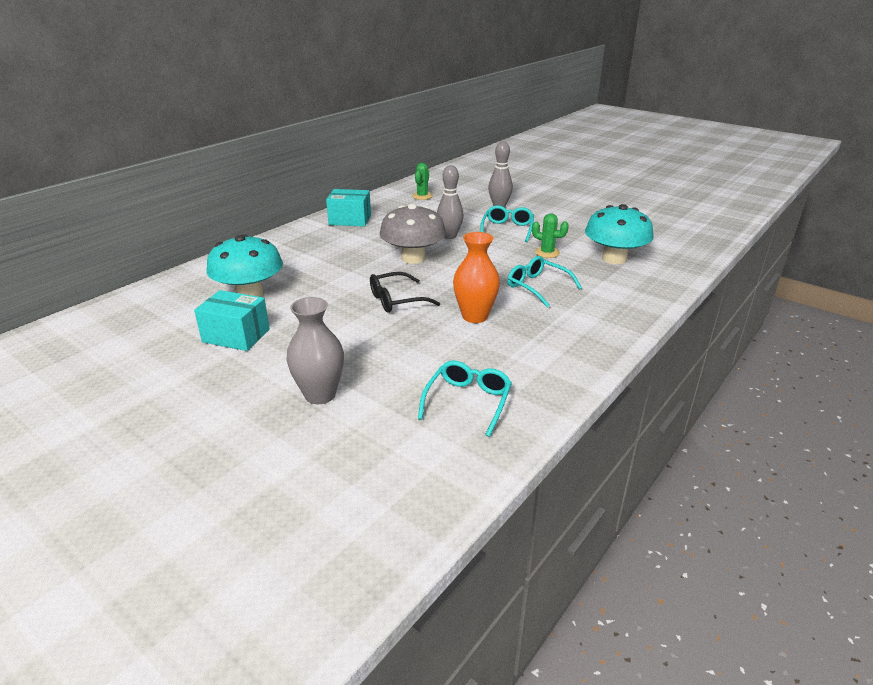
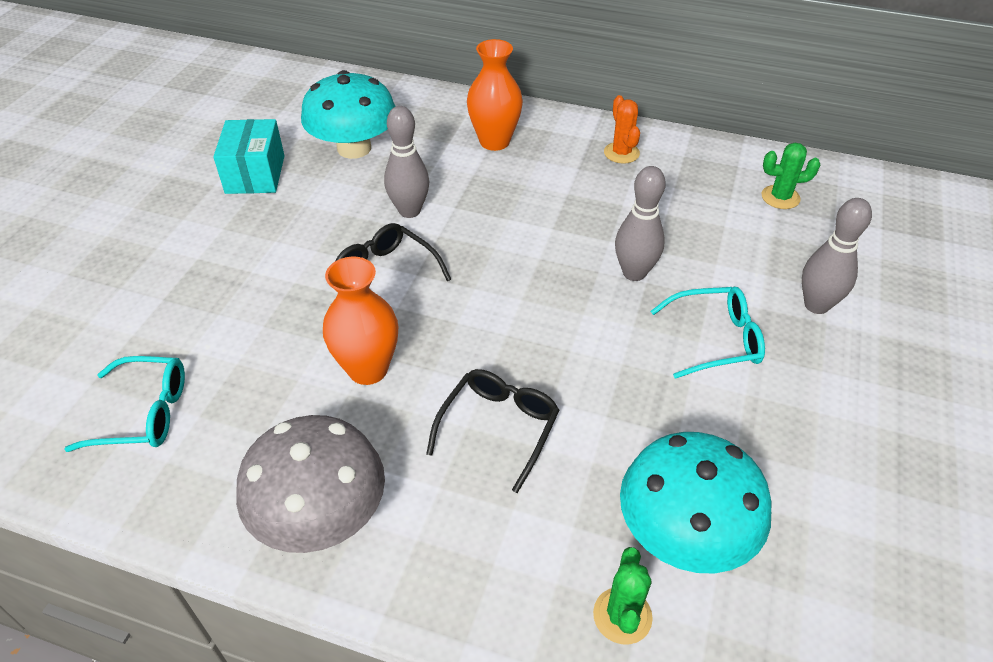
camera: 70 degrees right, 15 degrees up
grey vase [286,297,344,404] -> none
turquoise box [326,189,371,227] -> orange cactus [604,95,640,164]
grey mushroom [380,204,446,264] -> grey mushroom moved to [236,415,385,553]
turquoise glasses [507,256,582,308] -> black glasses [426,369,559,493]
green cactus [532,214,569,258] -> green cactus moved to [593,547,653,644]
none -> grey bowling pin [384,106,429,218]
none -> orange vase [467,39,523,151]

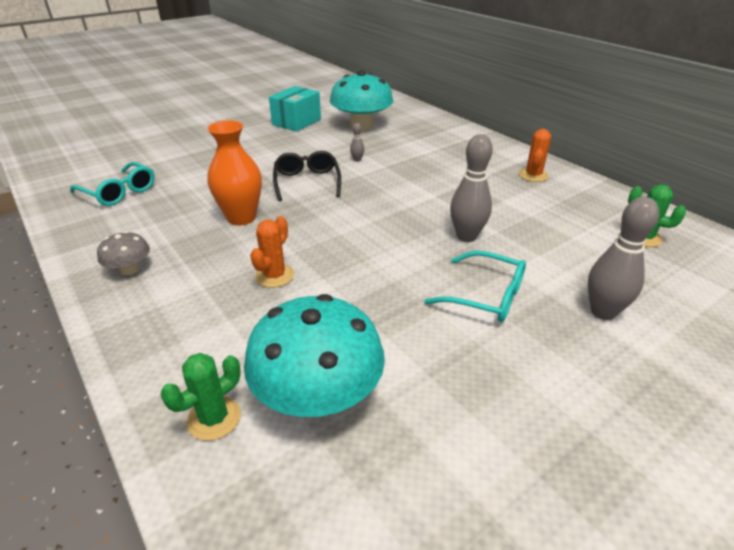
camera: 35 degrees right, 10 degrees down
grey mushroom [236,415,385,553] -> grey mushroom [97,231,150,275], size x0.49
grey bowling pin [384,106,429,218] -> grey bowling pin [350,123,364,162], size x0.46
black glasses [426,369,559,493] -> orange cactus [250,216,294,288]
orange vase [467,39,523,151] -> none

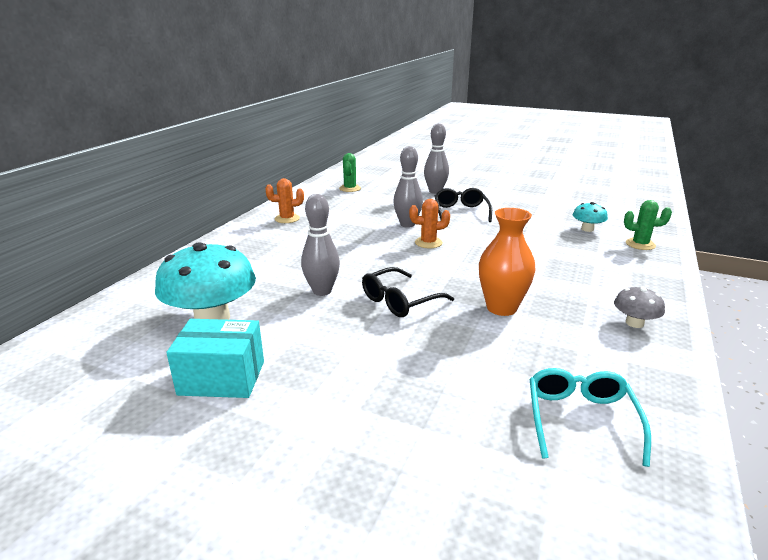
camera: 120 degrees left, 10 degrees down
turquoise mushroom [244,294,385,417] -> turquoise mushroom [573,202,608,232], size x0.49
orange cactus [250,216,294,288] -> orange cactus moved to [409,199,450,248]
grey bowling pin [350,123,364,162] -> grey bowling pin [301,194,340,296], size x2.17
turquoise glasses [424,251,526,322] -> black glasses [435,188,492,222]

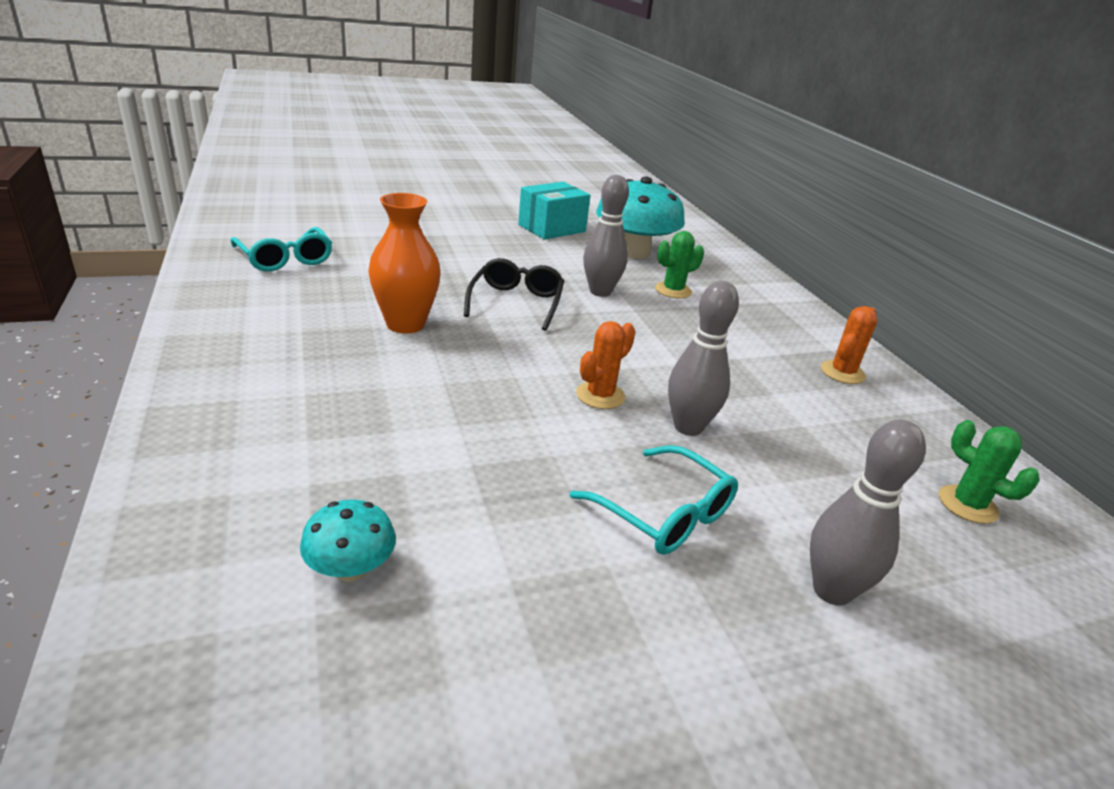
camera: 135 degrees right, 5 degrees up
black glasses [435,188,492,222] -> turquoise glasses [569,445,738,555]
grey mushroom [614,286,665,328] -> none
green cactus [624,200,672,250] -> green cactus moved to [655,231,704,298]

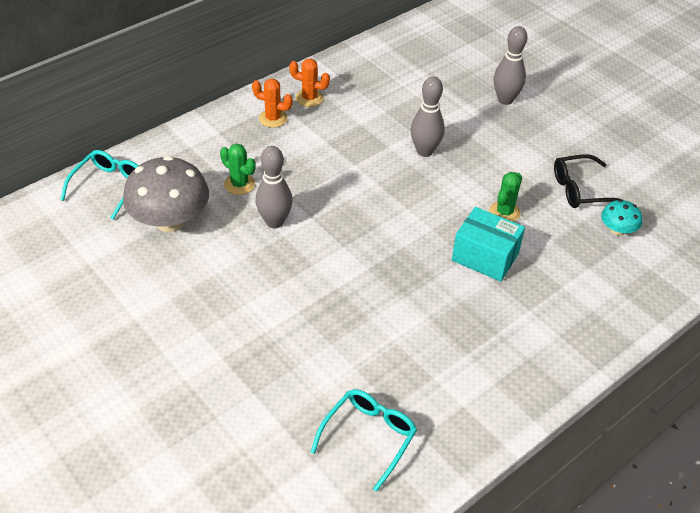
camera: 110 degrees left, 15 degrees up
orange vase [368,193,441,334] -> none
black glasses [464,258,564,331] -> black glasses moved to [554,154,622,208]
turquoise box [518,182,590,240] -> turquoise box moved to [452,207,525,282]
turquoise glasses [569,445,738,555] -> turquoise glasses moved to [61,150,139,220]
orange cactus [576,321,636,409] -> orange cactus moved to [252,79,293,128]
turquoise mushroom [596,177,685,259] -> grey mushroom [123,156,209,232]
green cactus [939,420,1040,524] -> green cactus moved to [489,172,522,222]

